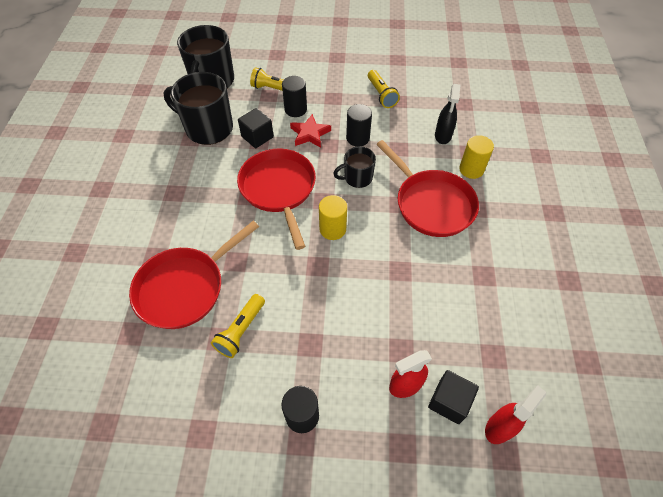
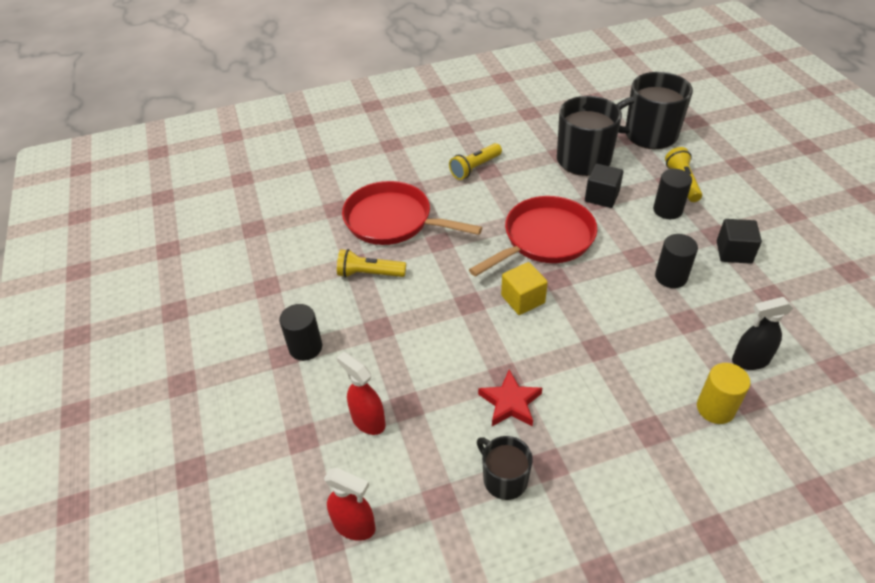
camera: 70 degrees right, 10 degrees down
red star [290,114,331,148] -> red star moved to [478,370,542,426]
yellow cylinder [319,195,347,240] -> yellow cube [501,262,548,315]
black mug [333,146,376,188] -> black mug moved to [477,436,533,500]
yellow flashlight [368,70,400,108] -> yellow flashlight moved to [449,143,502,180]
red pan [376,140,479,237] -> none
black cube [428,370,479,424] -> black cube moved to [717,219,762,264]

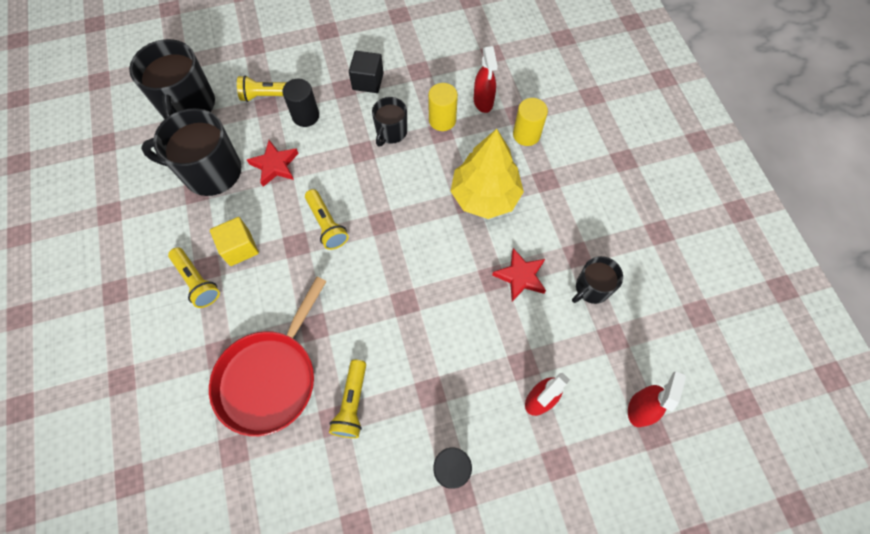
camera: 90 degrees left, 20 degrees up
red pan [469,196,597,277] -> yellow flashlight [305,189,349,250]
yellow cube [501,262,548,315] -> yellow cube moved to [210,217,259,266]
black cube [585,164,624,208] -> red star [247,140,299,187]
black cylinder [655,234,698,288] -> black mug [372,97,407,147]
black spray bottle [732,297,794,370] -> red spray bottle [474,46,498,113]
none -> yellow cylinder [428,83,458,131]
none -> yellow tree [451,129,524,219]

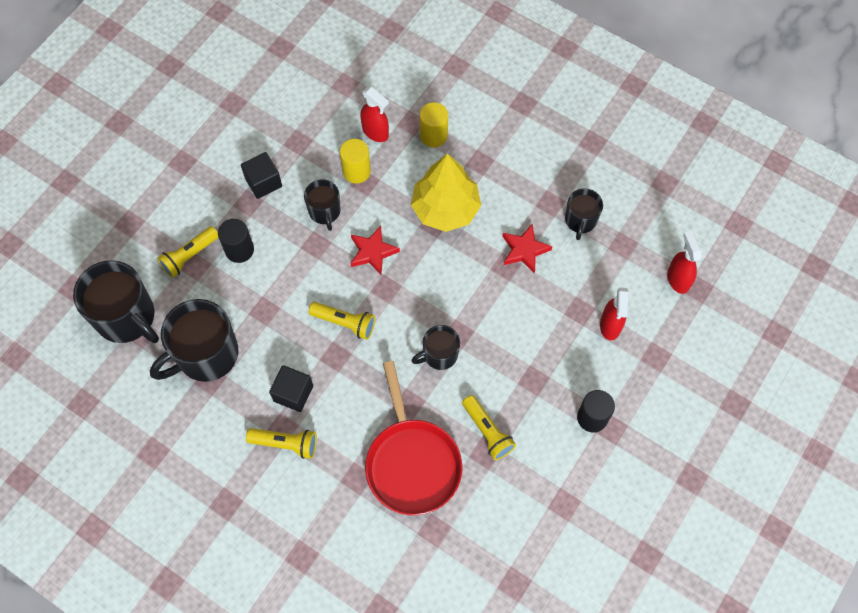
camera: 40 degrees left, 0 degrees up
yellow cube [210,217,259,266] -> black cube [269,365,313,412]
red star [247,140,299,187] -> red star moved to [350,226,400,275]
none -> black mug [412,325,460,370]

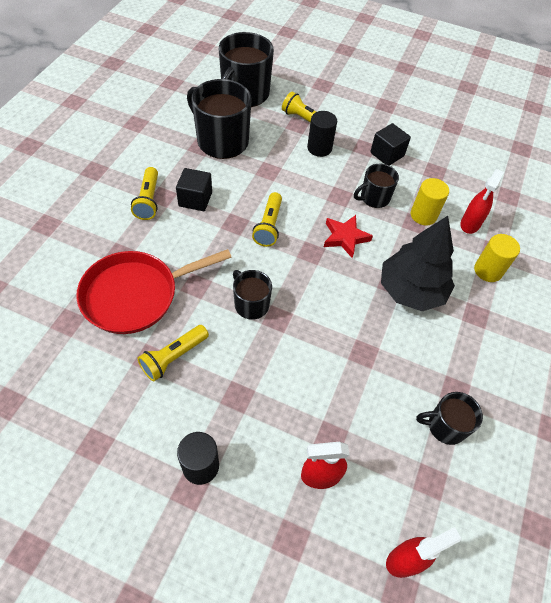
camera: 75 degrees right, 10 degrees down
yellow tree [411,153,481,232] -> black tree [381,216,455,311]
red star [502,223,552,273] -> none

